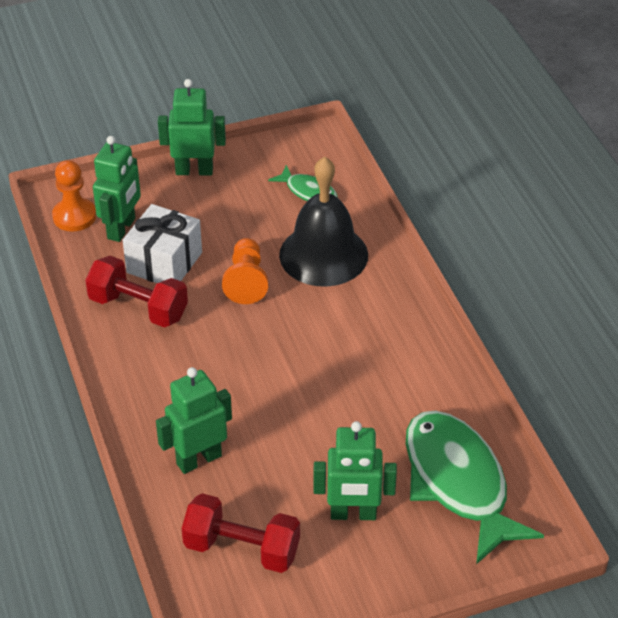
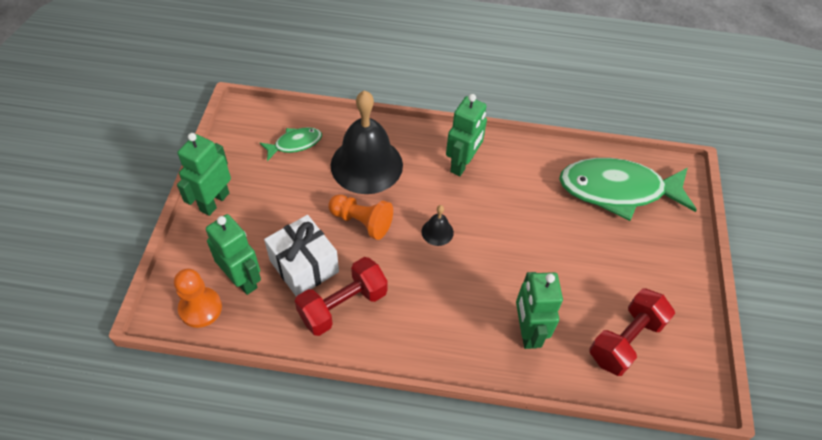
camera: 65 degrees left, 10 degrees up
green robot [313,421,397,520] -> green robot moved to [446,94,487,176]
none -> black bell [422,205,454,246]

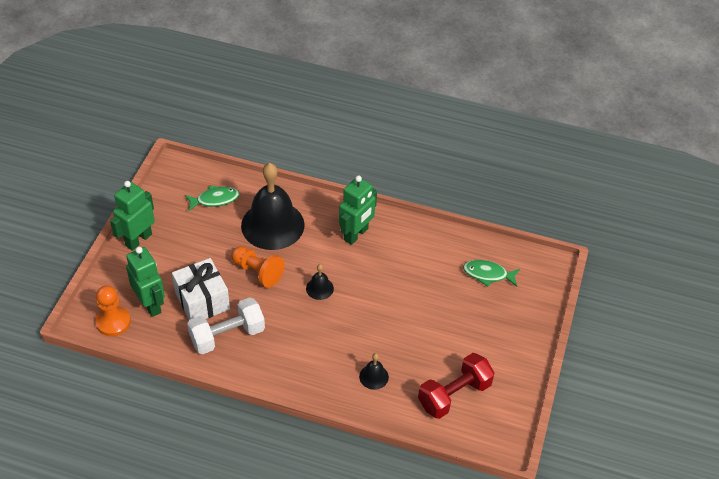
camera: 10 degrees right, 5 degrees down
red dumbbell [295,257,388,336] -> white dumbbell [187,298,265,354]
green robot [516,272,563,349] -> black bell [359,353,389,390]
green fish [559,158,697,221] -> green fish [463,260,520,287], size x0.48

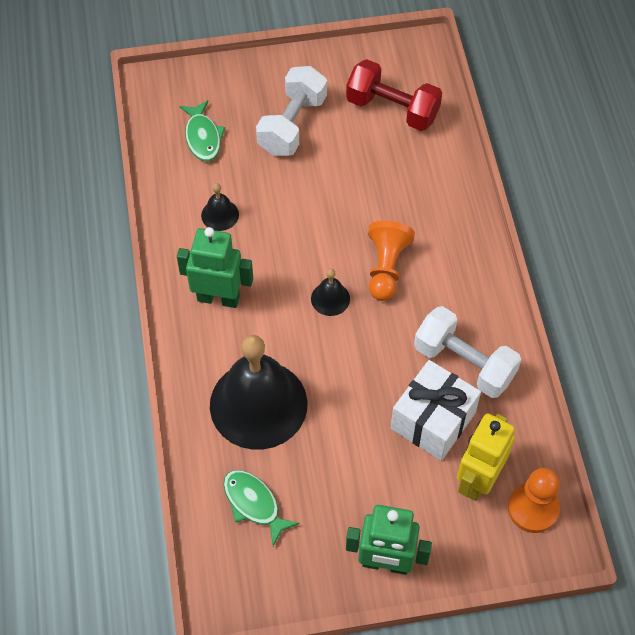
camera: 115 degrees left, 10 degrees up
green robot [126,247,165,317] -> yellow robot [457,413,515,501]
orange pawn [231,246,284,288] -> orange pawn moved to [368,221,415,301]
black bell [359,353,389,390] -> black bell moved to [201,183,239,231]
none -> white dumbbell [256,66,327,156]

